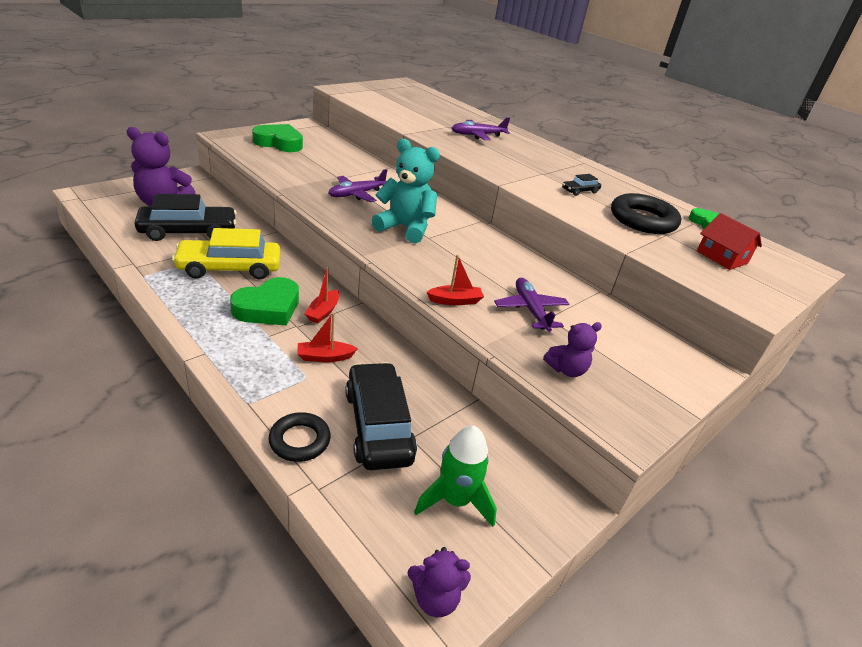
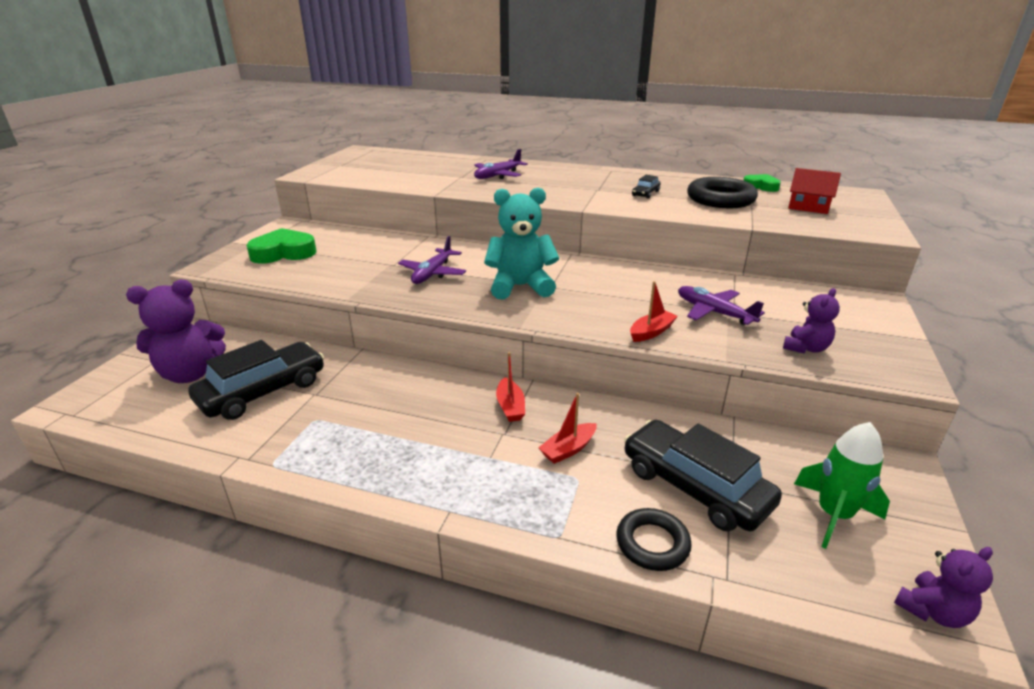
camera: 25 degrees left, 5 degrees down
yellow car [172,228,281,279] -> none
green heart [230,277,299,326] -> none

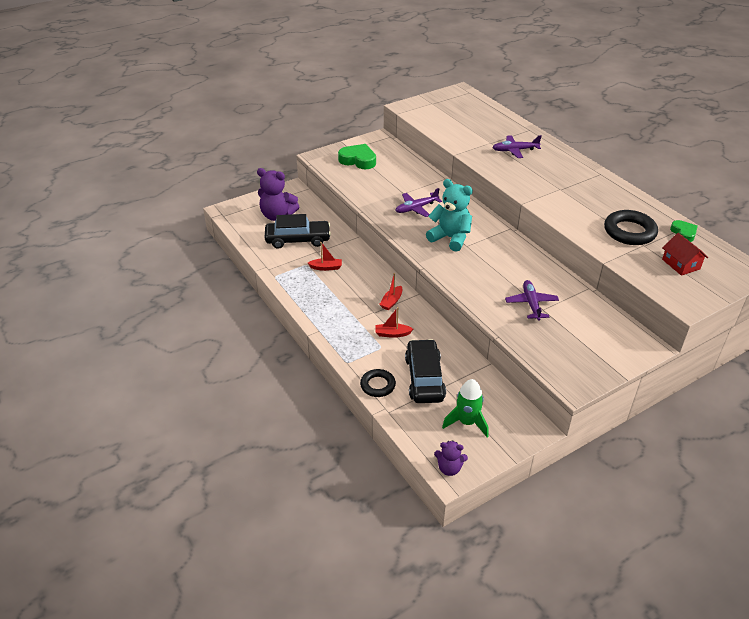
camera: 40 degrees right, 10 degrees up
red boat [630,281,678,342] -> red boat moved to [308,242,342,271]
black car [632,175,661,198] -> none
purple teddy bear [783,288,840,353] -> none

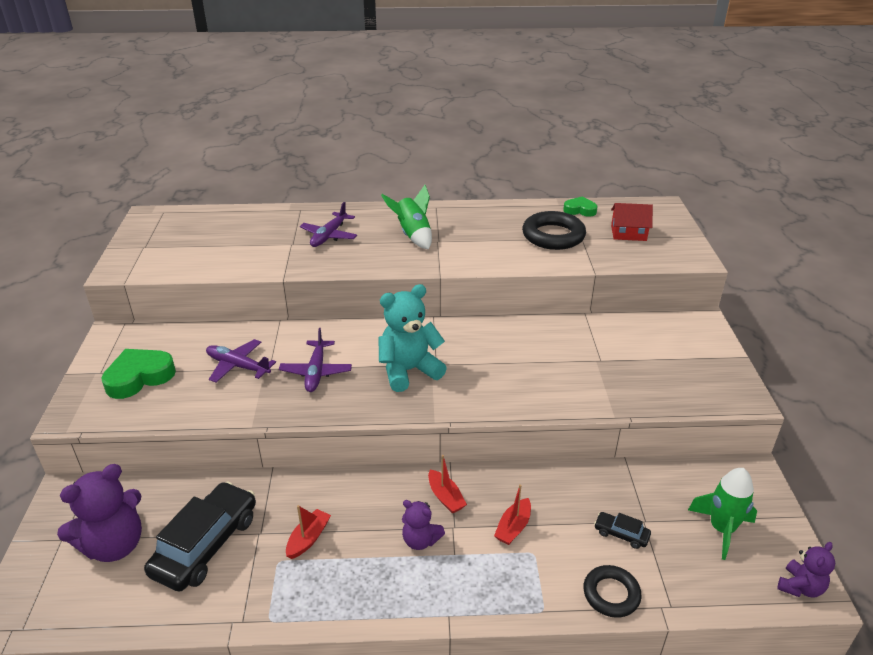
camera: 60 degrees left, 5 degrees down
black car [405,339,446,403] -> black car [594,512,651,549], size x0.45
purple plane [505,280,559,321] -> purple plane moved to [206,339,276,383]
none -> green rocket [381,185,432,249]
none -> purple teddy bear [402,500,445,550]

